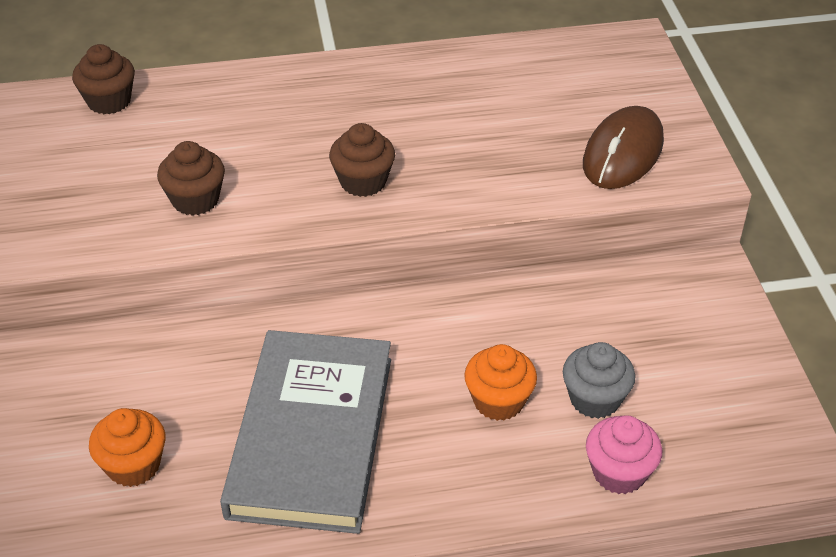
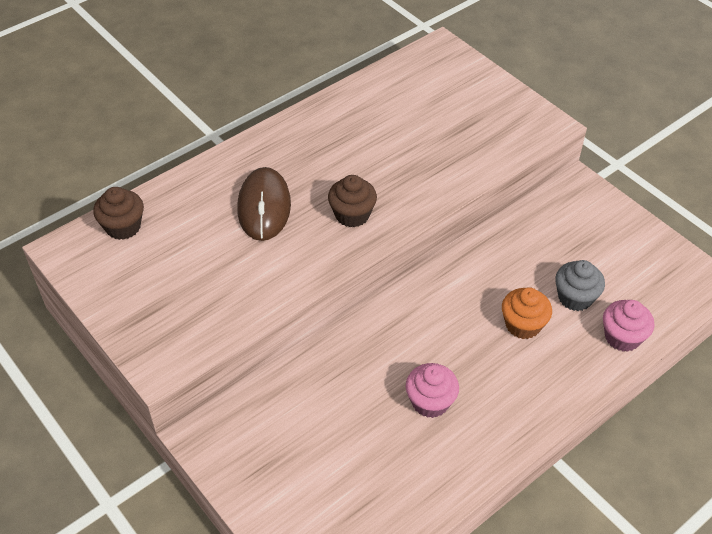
camera: 30 degrees left, 5 degrees up
orange cupcake [89,408,165,487] -> none
brown cupcake [157,141,225,216] -> none
grey book [220,330,391,534] -> pink cupcake [406,363,459,418]
brown mouse [583,106,664,189] -> brown mouse moved to [237,167,291,241]

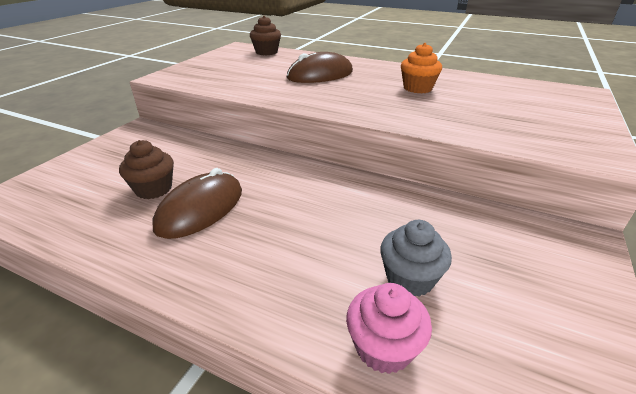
camera: 65 degrees right, 15 degrees down
brown cupcake [328,175,377,228] -> brown cupcake moved to [119,140,174,199]
pink cupcake [406,363,459,418] -> brown mouse [152,168,242,239]
orange cupcake [502,287,552,339] -> orange cupcake moved to [401,43,442,93]

